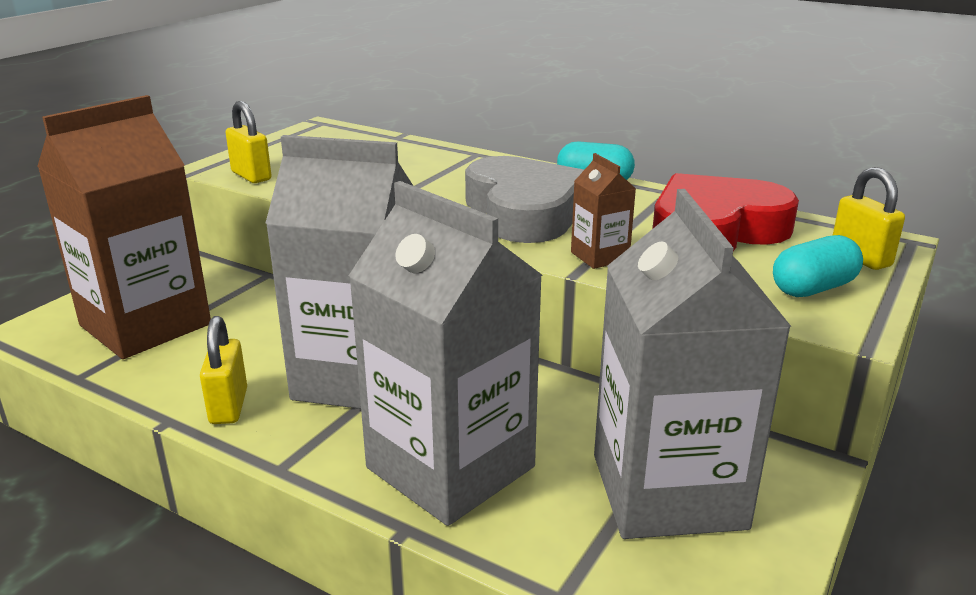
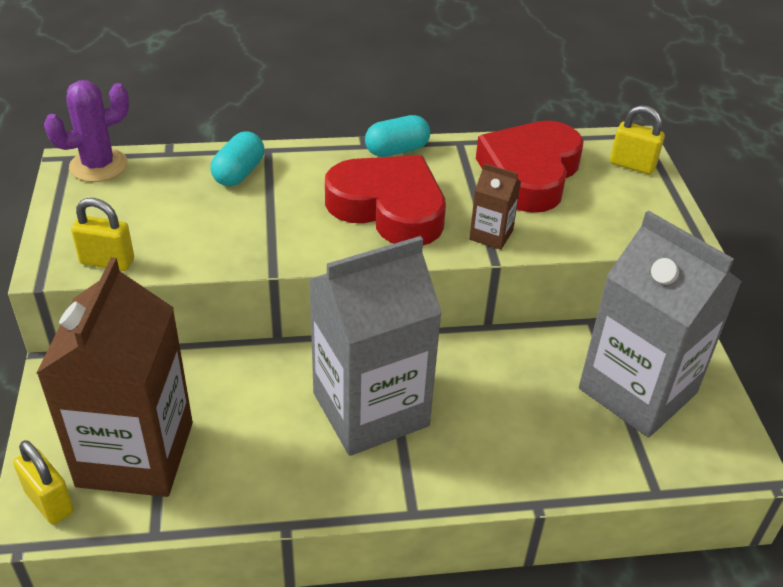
camera: 40 degrees left, 15 degrees up
yellow padlock [200,316,247,424] -> yellow padlock moved to [13,440,74,525]
grey carton [349,181,542,526] -> none
grey heart [465,156,584,243] -> red heart [325,155,446,245]
turquoise capsule [773,235,863,297] -> turquoise capsule moved to [210,131,264,186]
none -> purple cactus [44,80,129,182]

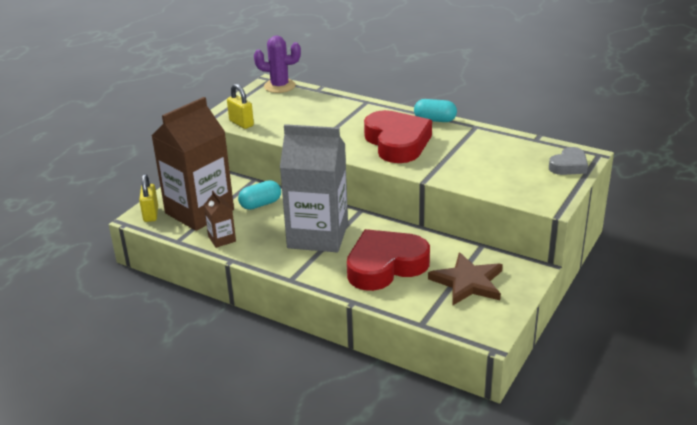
camera: 40 degrees right, 10 degrees down
turquoise capsule [210,131,264,186] -> turquoise capsule moved to [238,180,281,210]
brown carton [469,163,521,250] -> brown carton moved to [204,191,236,248]
red heart [476,121,584,213] -> red heart moved to [347,229,430,291]
grey carton [579,210,742,438] -> brown star [428,253,503,306]
yellow padlock [610,105,665,174] -> grey heart [549,147,588,175]

